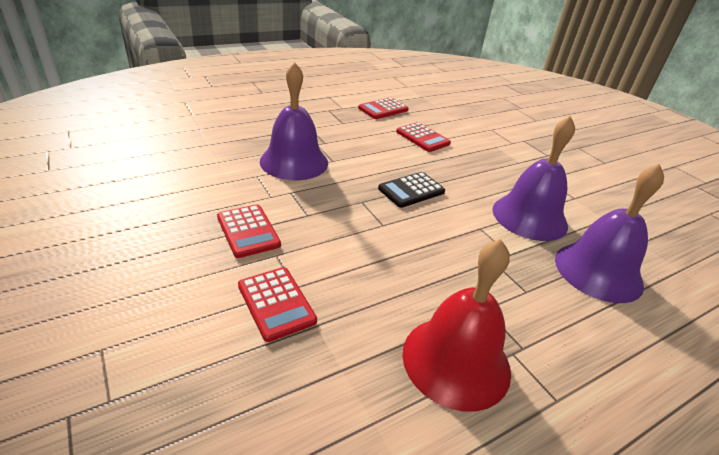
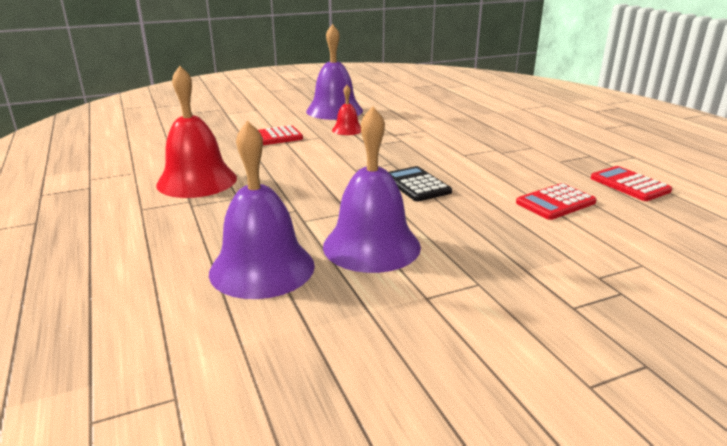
camera: 100 degrees right, 10 degrees down
red calculator [217,204,281,258] -> red bell [332,85,361,135]
purple bell [260,62,328,180] -> purple bell moved to [306,24,363,120]

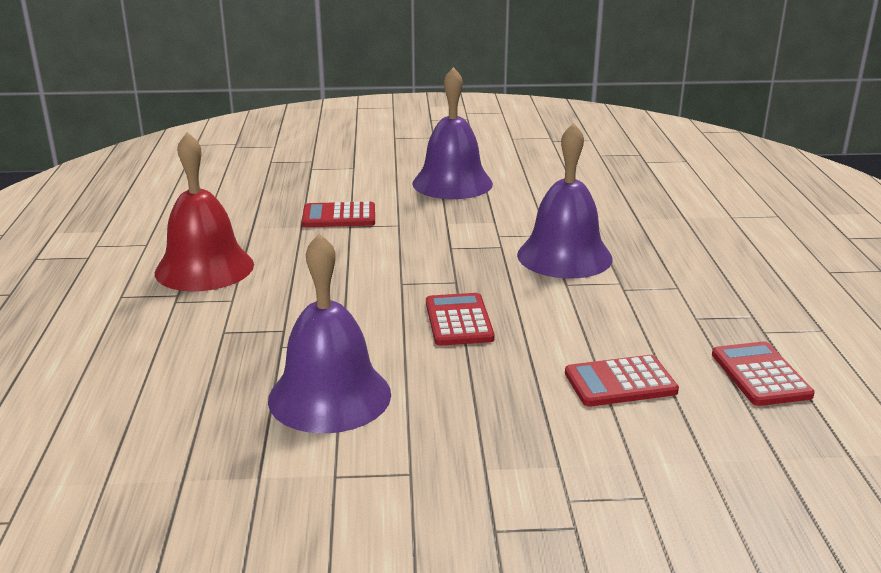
camera: 20 degrees right, 0 degrees up
purple bell [209,120,315,299] -> purple bell moved to [517,123,613,279]
red bell [332,85,361,135] -> none
black calculator [388,166,452,202] -> red calculator [426,293,495,346]

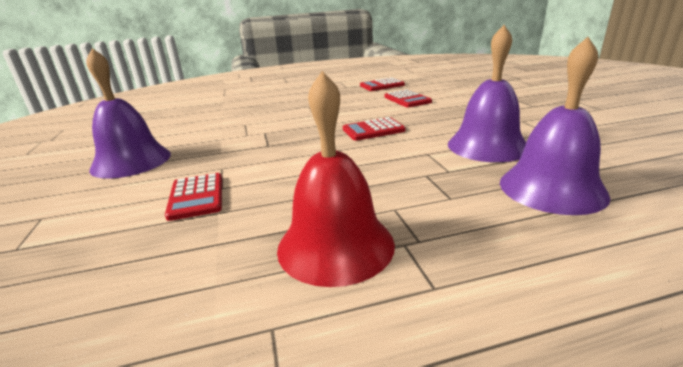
camera: 100 degrees left, 0 degrees up
purple bell [517,123,613,279] -> purple bell moved to [500,37,610,215]

